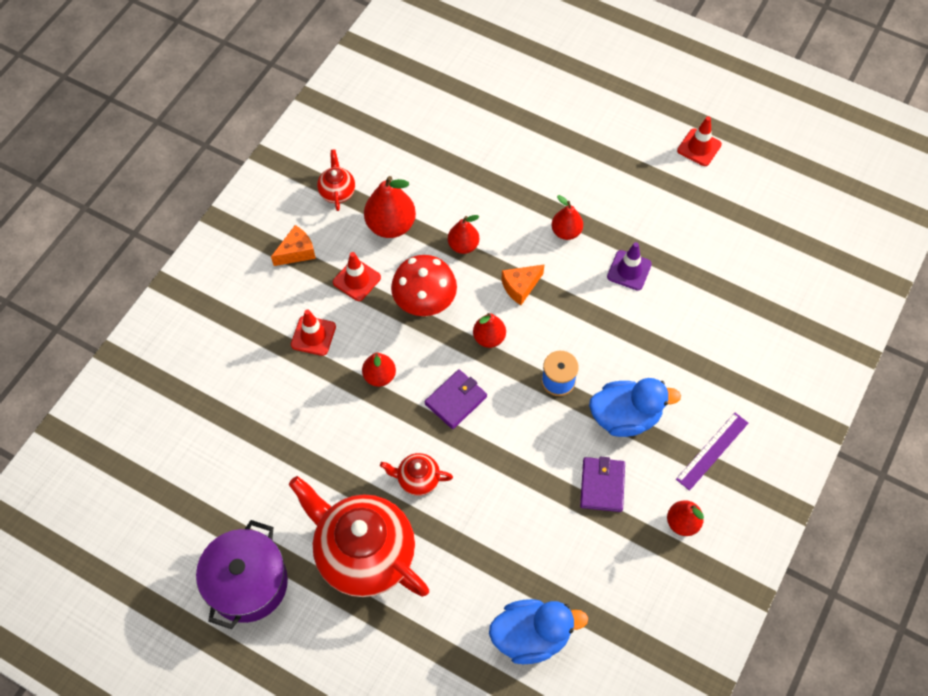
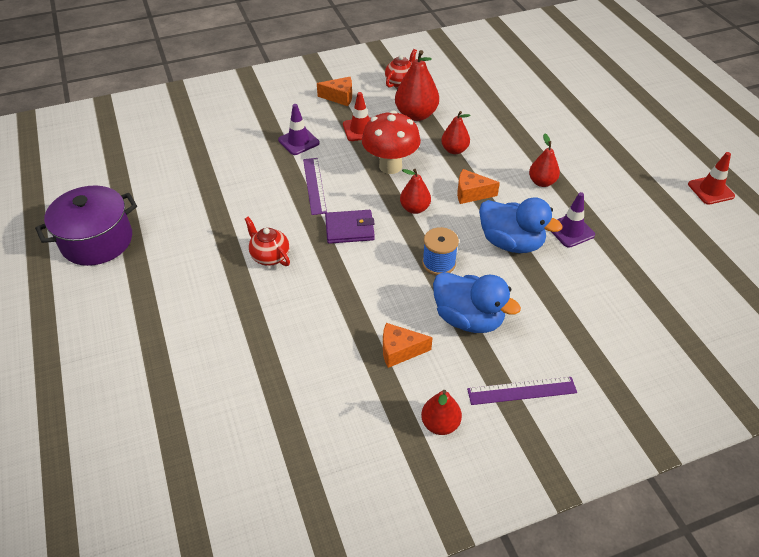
camera: 40 degrees right, 15 degrees down
red teapot [289,476,429,597] -> none
red traffic cone [291,309,336,356] -> purple traffic cone [278,104,320,155]
red pear [362,353,396,387] -> purple ruler [303,158,327,215]
blue duck [489,599,588,664] -> blue duck moved to [479,197,562,253]
purple wallet [580,457,625,512] -> orange cheese [383,323,433,368]

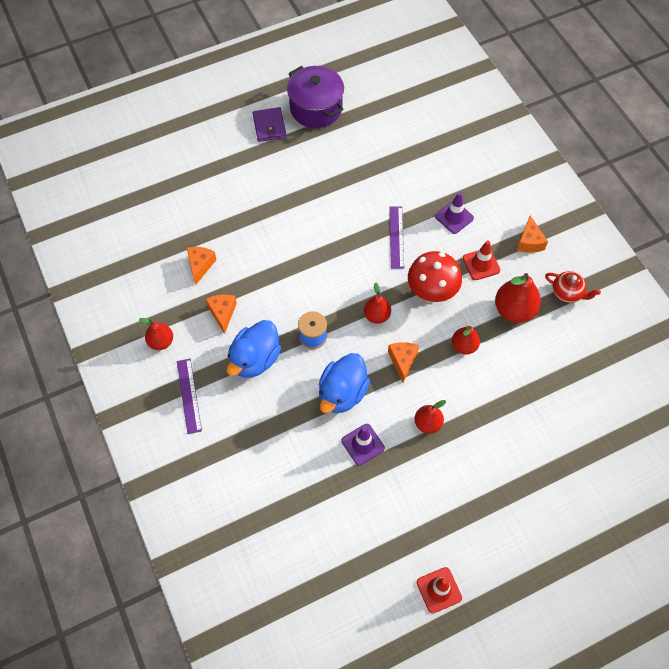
camera: 85 degrees right, 15 degrees up
red teapot [245,217,290,266] -> none
purple ruler [303,158,327,215] -> purple ruler turned 75 degrees counterclockwise [389,207,404,269]
purple wallet [325,210,375,244] -> purple wallet moved to [253,107,286,142]
none -> orange cheese [187,247,217,285]

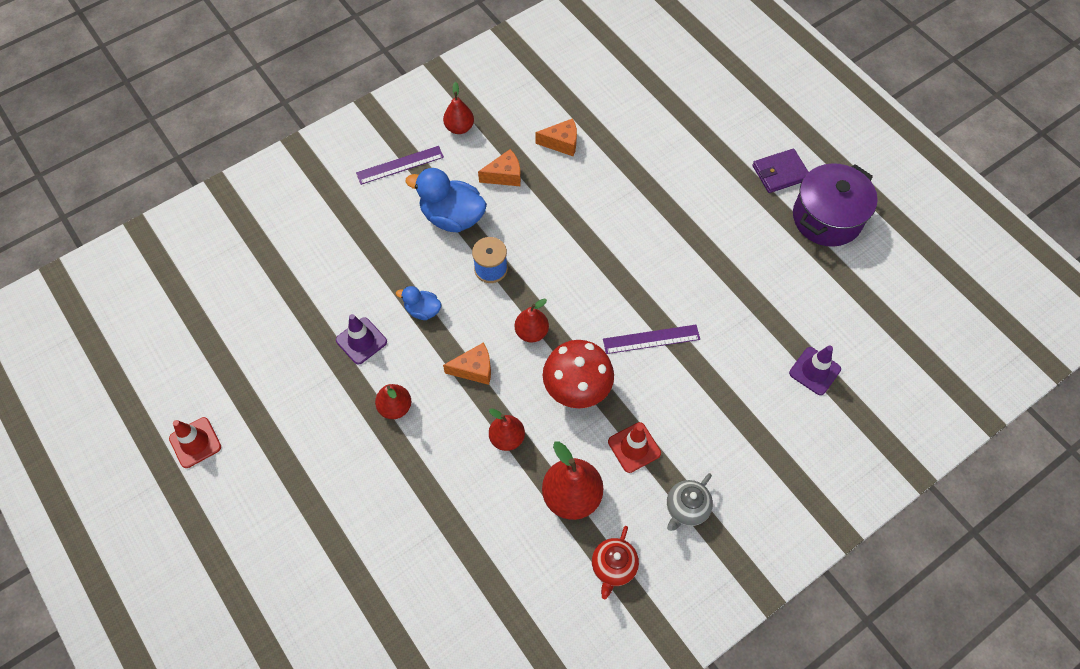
camera: 80 degrees right, 0 degrees up
blue duck [319,353,370,413] -> blue duck [396,286,441,320], size x0.53
purple traffic cone [435,192,474,234] -> purple traffic cone moved to [789,345,841,395]
orange cheese [517,215,548,253] -> grey teapot [667,473,713,531]

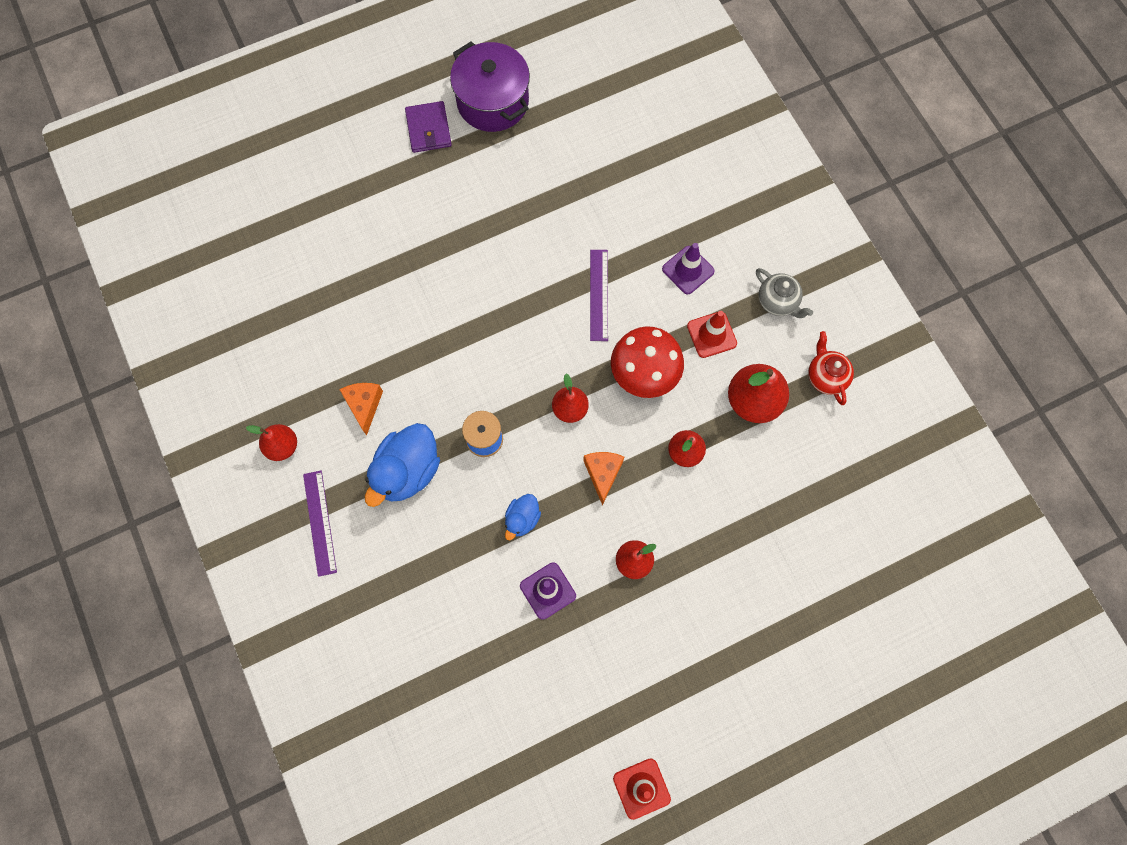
camera: 80 degrees left, 10 degrees up
orange cheese [536,118,577,156] -> none
red teapot [592,526,639,599] -> red teapot turned 135 degrees counterclockwise [808,331,854,405]
purple traffic cone [789,345,841,395] -> purple traffic cone moved to [662,243,715,295]

